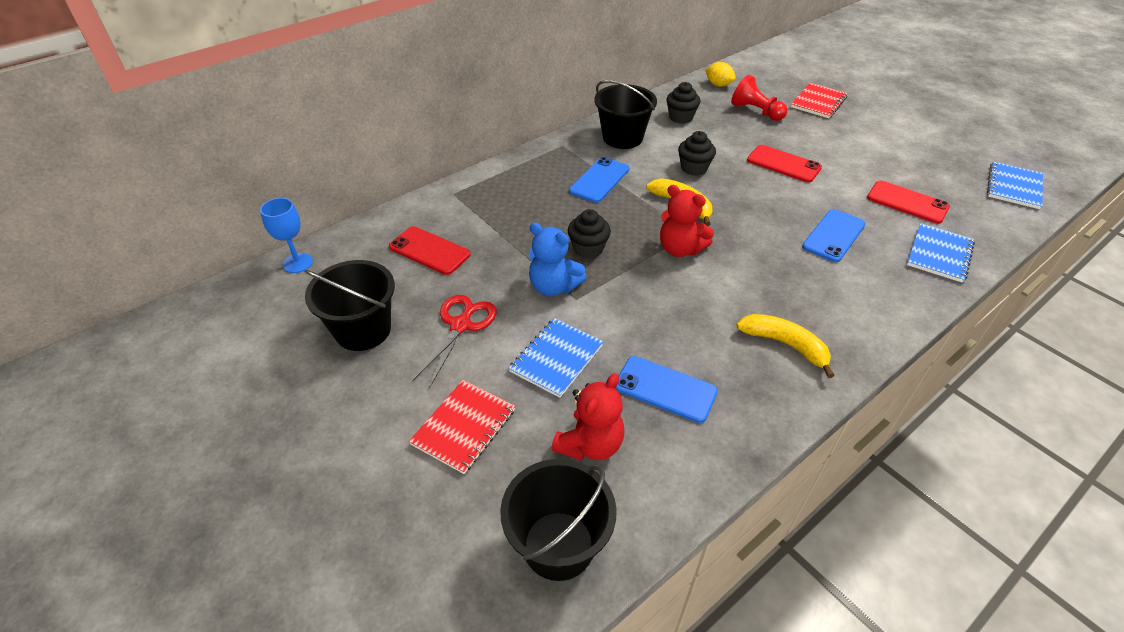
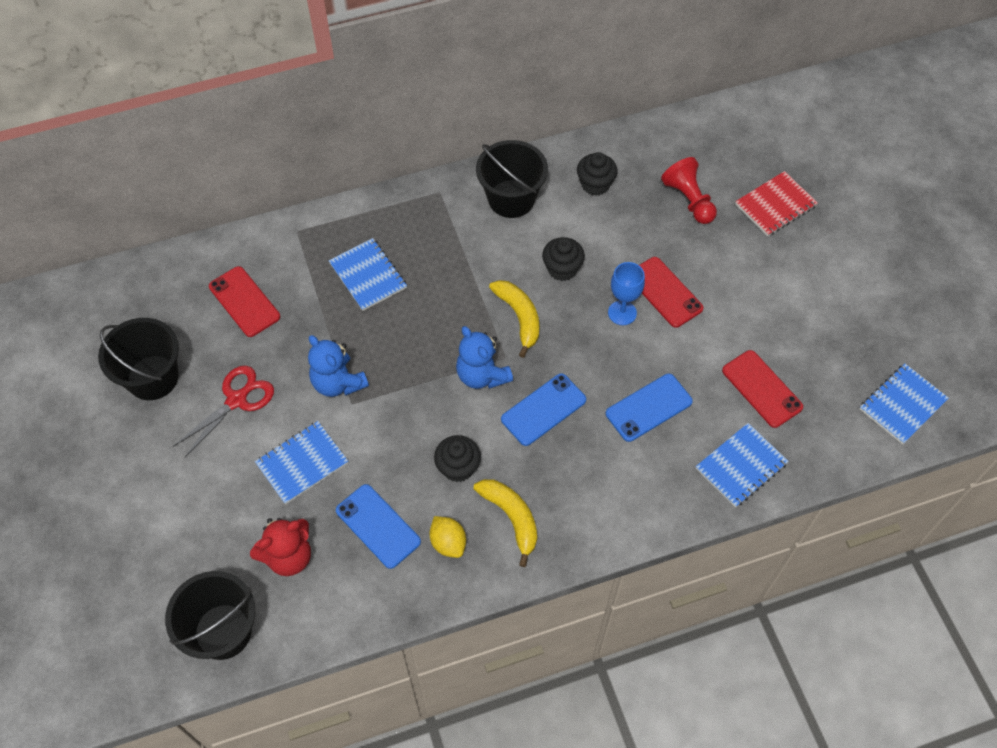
camera: 20 degrees right, 15 degrees up
blue goblet [260,198,313,273] -> blue goblet moved to [608,262,645,325]
red notebook [409,380,515,474] -> none
black cupcake [568,209,611,259] -> black cupcake moved to [434,435,481,482]
blue phone [569,157,629,203] -> blue phone moved to [501,373,586,446]
red teddy bear [660,185,714,257] -> blue teddy bear [456,326,513,389]
yellow lemon [705,62,736,87] -> yellow lemon moved to [429,516,466,558]
none -> blue notebook [329,238,407,311]

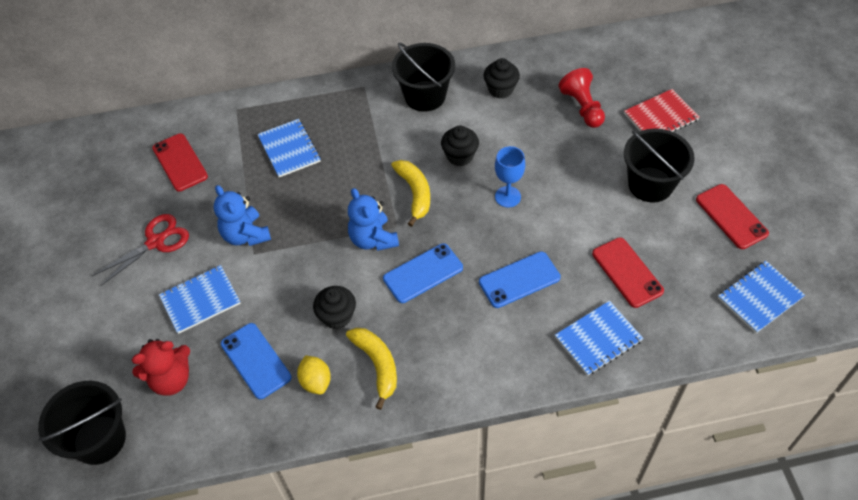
camera: 10 degrees right, 5 degrees down
black bucket [98,318,179,400] -> black bucket moved to [624,128,695,203]
red phone [639,257,704,328] -> red phone moved to [696,184,769,249]

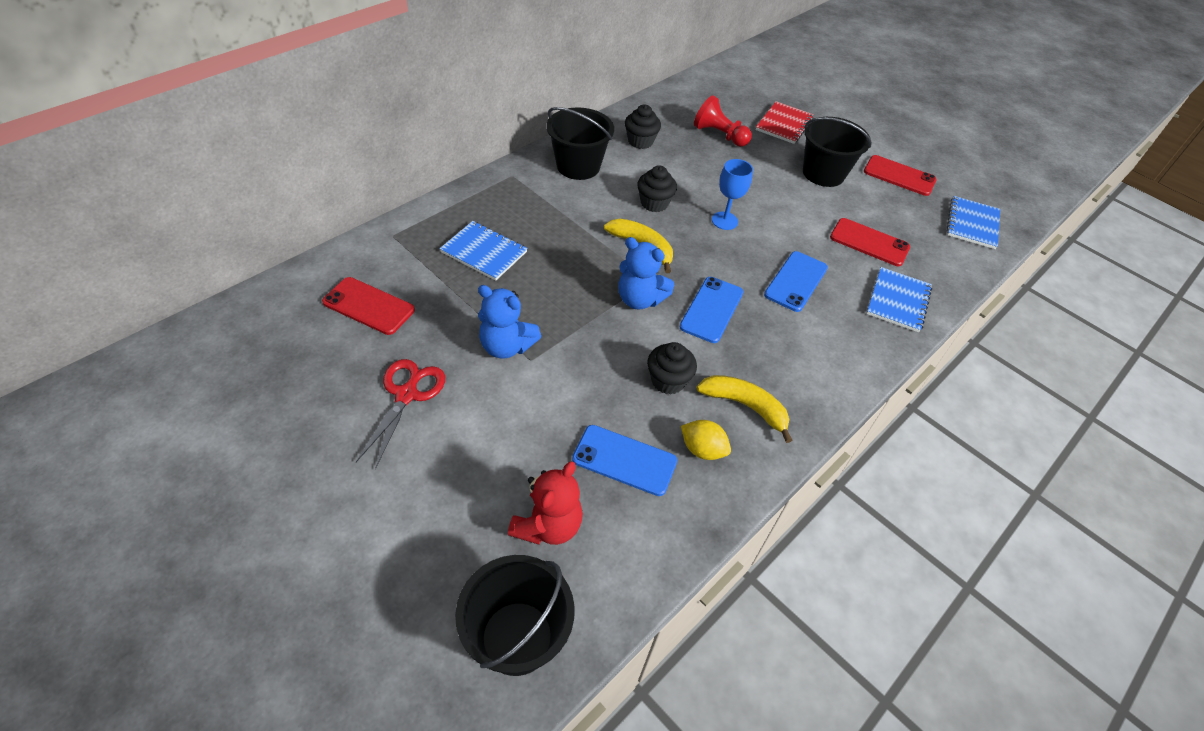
camera: 40 degrees left, 5 degrees down
blue notebook [159,265,241,334] -> none

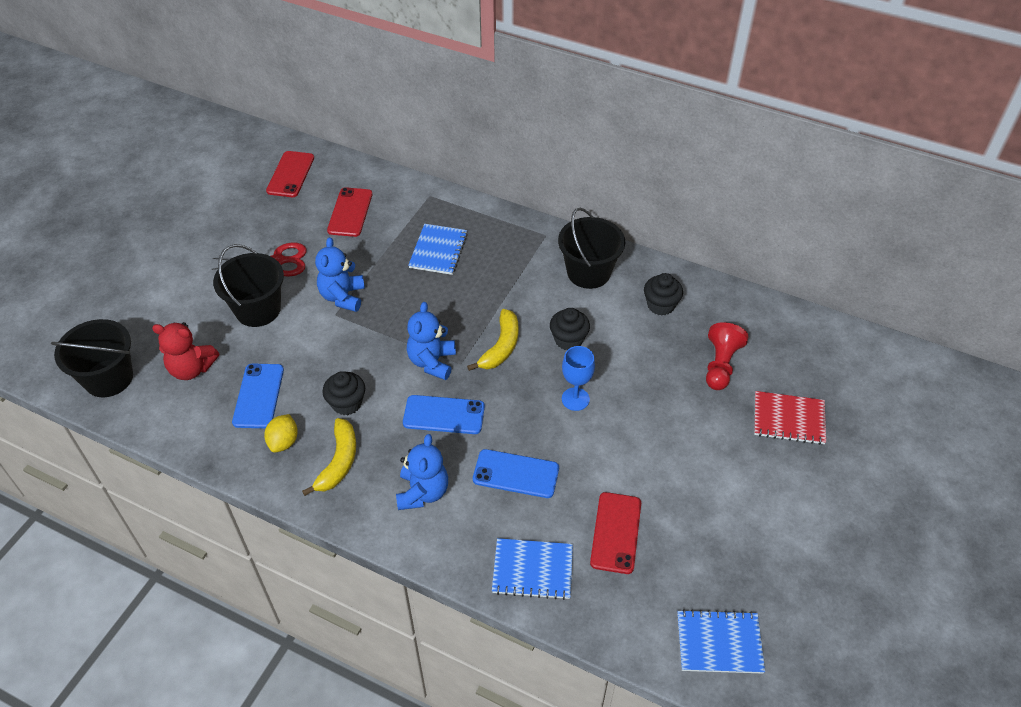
camera: 75 degrees right, 0 degrees up
black bucket [803,117,872,187] -> black bucket moved to [213,244,284,327]
red phone [864,155,937,196] -> red phone moved to [266,151,314,197]
none -> blue teddy bear [396,434,448,510]

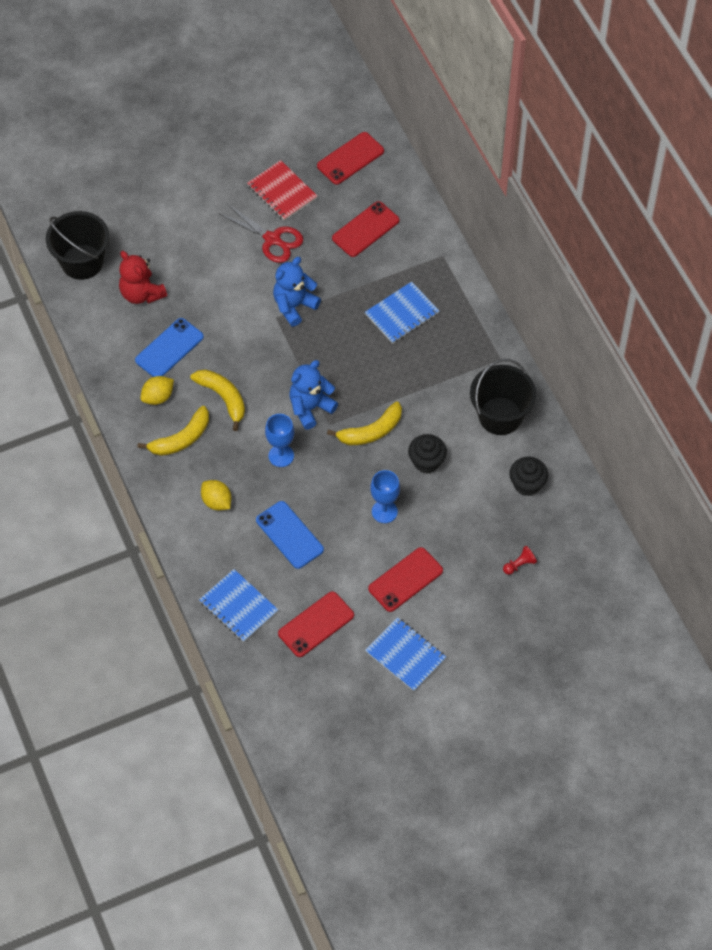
camera: 40 degrees right, 10 degrees up
black bucket [213,244,284,327] -> none
black cupcake [322,371,365,415] -> yellow banana [190,369,245,431]
blue teddy bear [396,434,448,510] -> yellow lemon [201,480,231,510]
blue phone [403,395,485,434] -> blue goblet [265,414,294,467]
blue notebook [677,609,765,674] -> blue notebook moved to [365,617,446,691]
red pawn [706,322,748,390] -> red pawn [503,546,537,575], size x0.53
red notebook [754,391,826,445] -> red notebook moved to [248,160,317,221]
none -> red phone [368,547,443,612]

